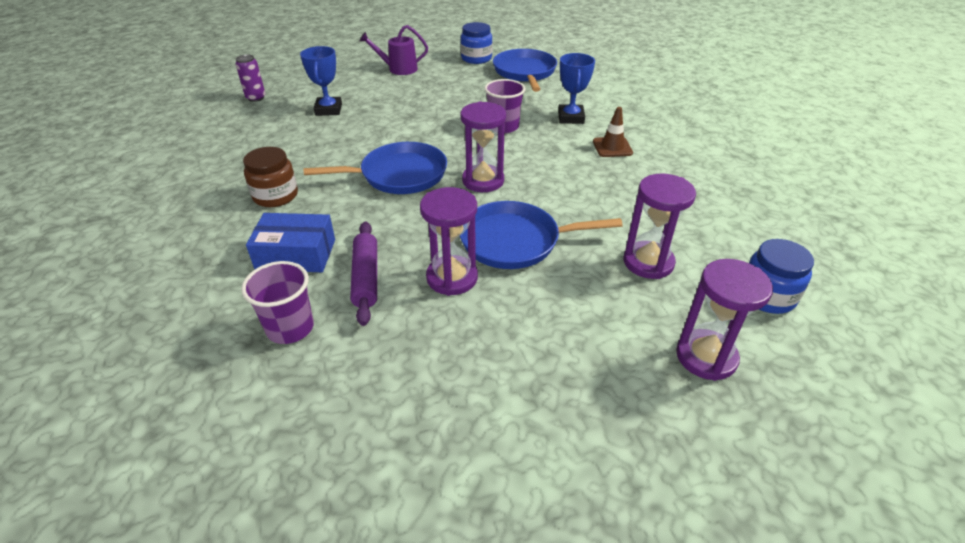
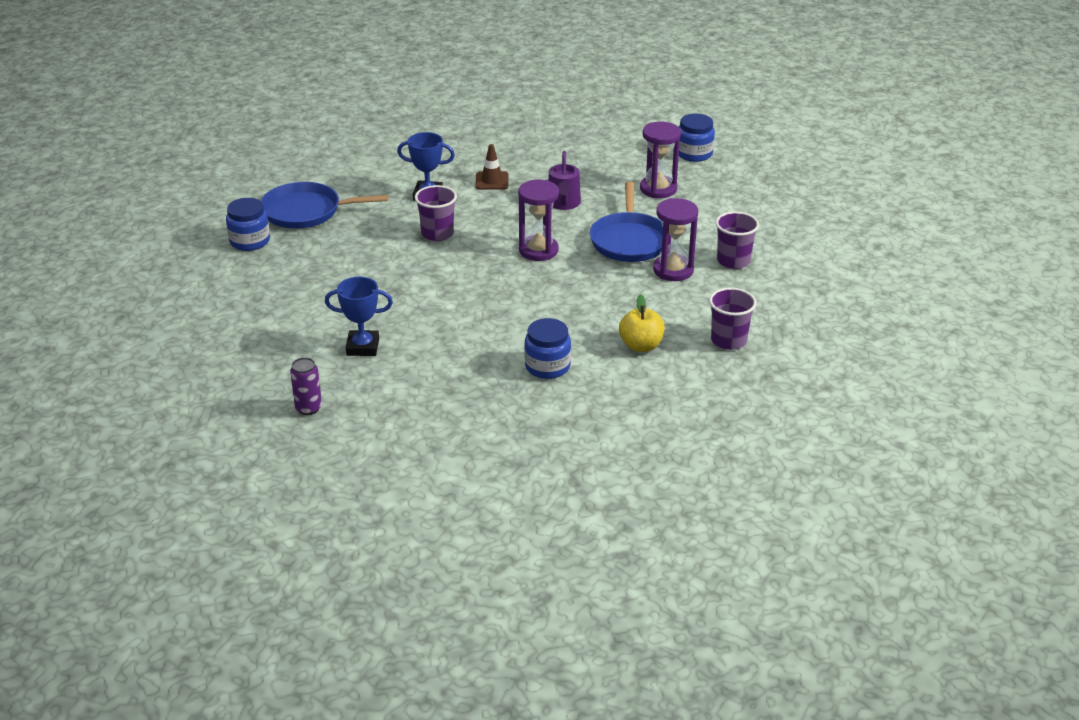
camera: 85 degrees left, 5 degrees down
brown jar [243,147,298,207] -> blue jar [524,318,571,379]
blue box [246,213,335,272] -> yellow apple [619,294,665,352]
blue pan [304,142,447,194] -> none
purple rolling pin [350,222,377,326] -> none
purple watering can [359,25,428,75] -> purple watering can moved to [548,151,581,210]
purple hourglass [676,259,773,381] -> none
none -> purple cup [715,211,759,269]

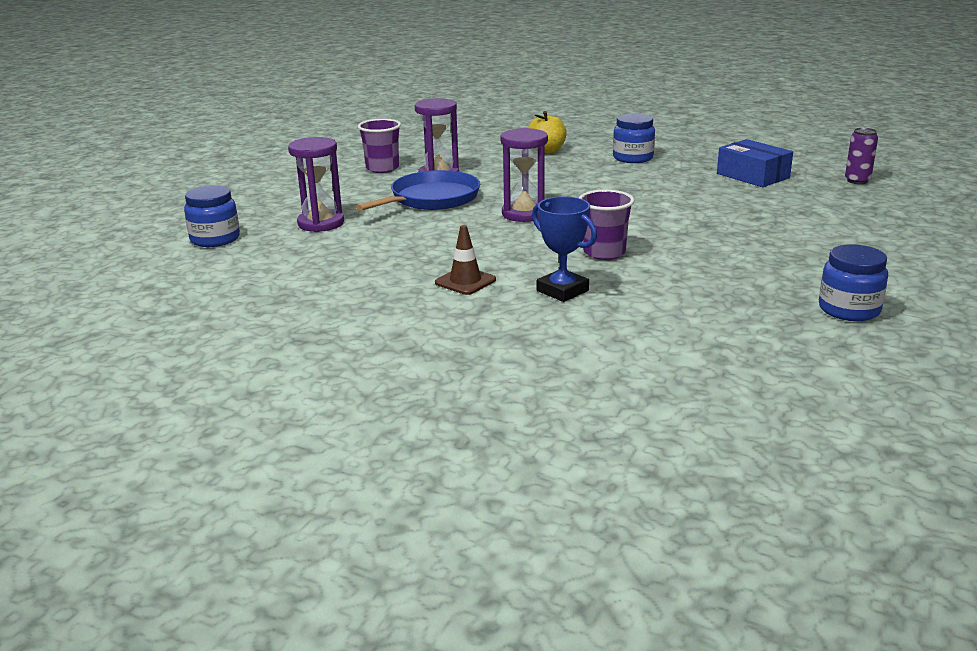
camera: 140 degrees left, 10 degrees down
blue pan [261,182,388,229] -> none
blue trophy [325,277,393,356] -> none
purple watering can [548,151,581,210] -> none
purple cup [709,287,757,350] -> none
none -> blue box [717,139,793,187]

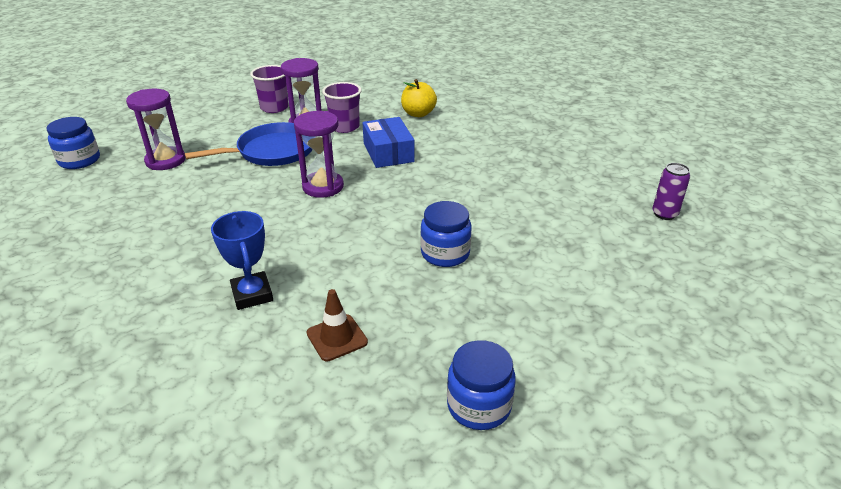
camera: 20 degrees right, 10 degrees up
brown traffic cone [435,225,496,295] -> brown traffic cone moved to [307,289,368,361]
purple cup [579,190,634,260] -> purple cup moved to [322,82,362,133]
blue jar [613,113,655,163] -> blue jar moved to [420,201,472,267]
blue box [717,139,793,187] -> blue box moved to [362,117,415,168]

